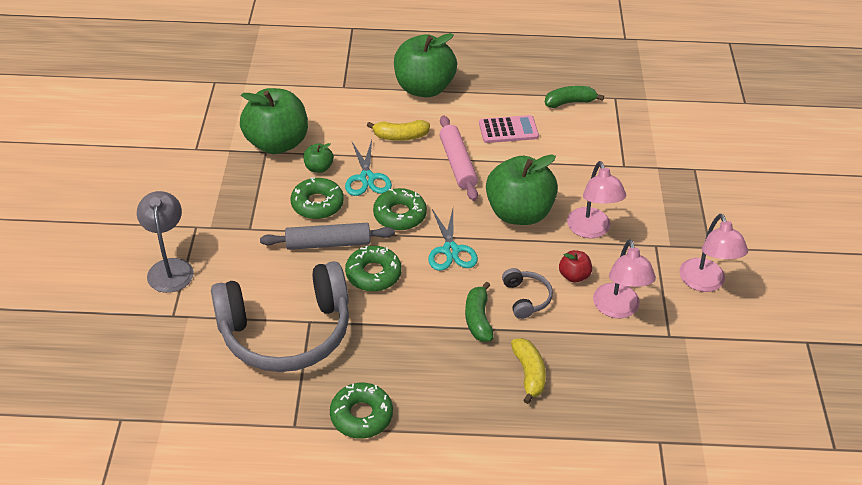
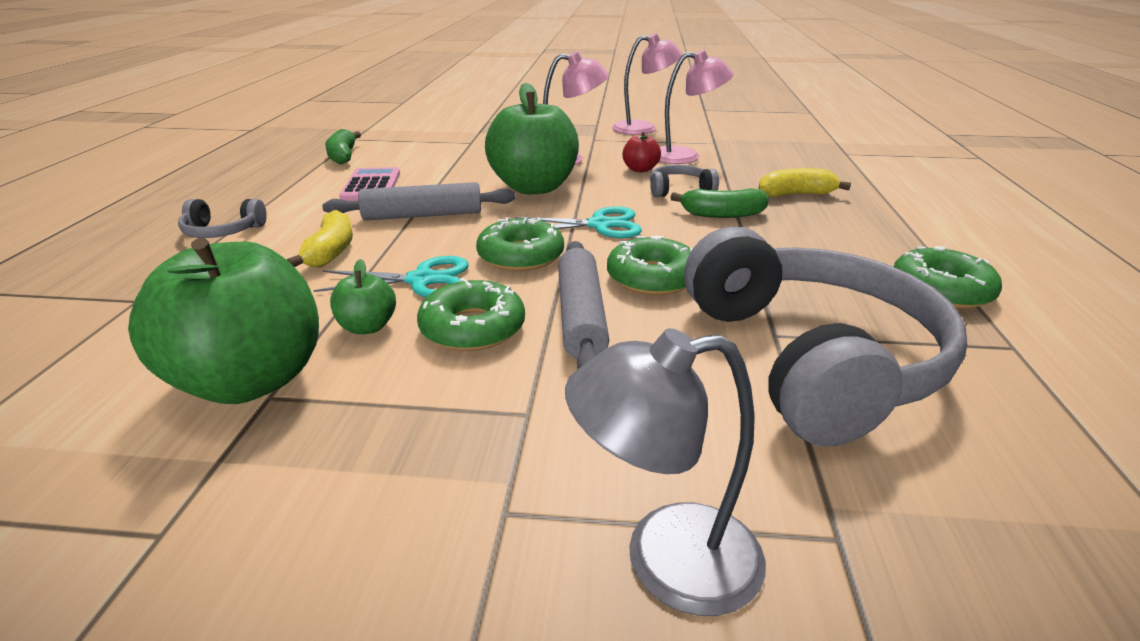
camera: 85 degrees left, 15 degrees down
green apple [394,33,457,97] -> grey headphones [178,199,267,238]
pink rolling pin [439,115,478,201] -> grey rolling pin [322,182,515,221]

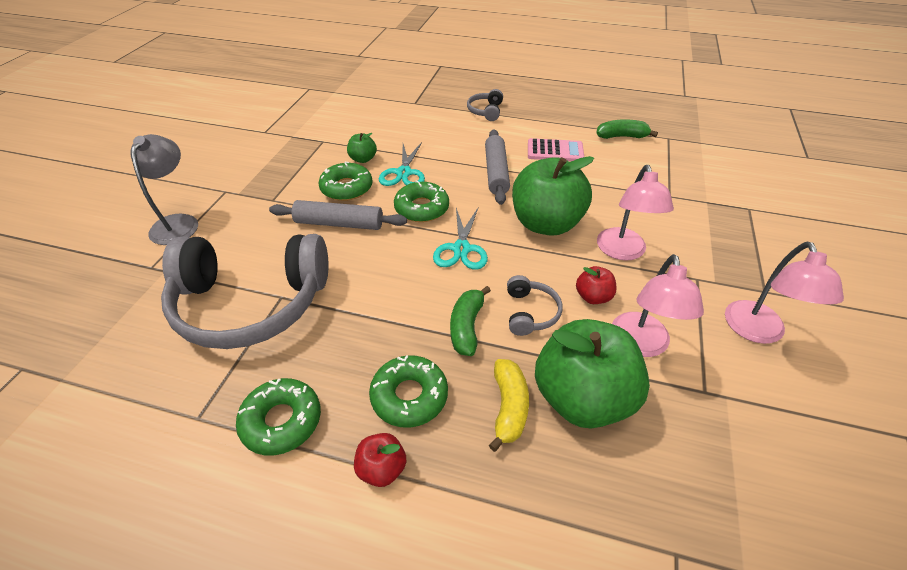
camera: 100 degrees right, 15 degrees up
green apple [128,238,319,404] -> green apple moved to [535,319,650,428]
yellow banana [287,210,353,268] -> none
green donut [607,236,693,295] -> green donut moved to [369,355,448,428]
none -> red apple [354,433,406,487]

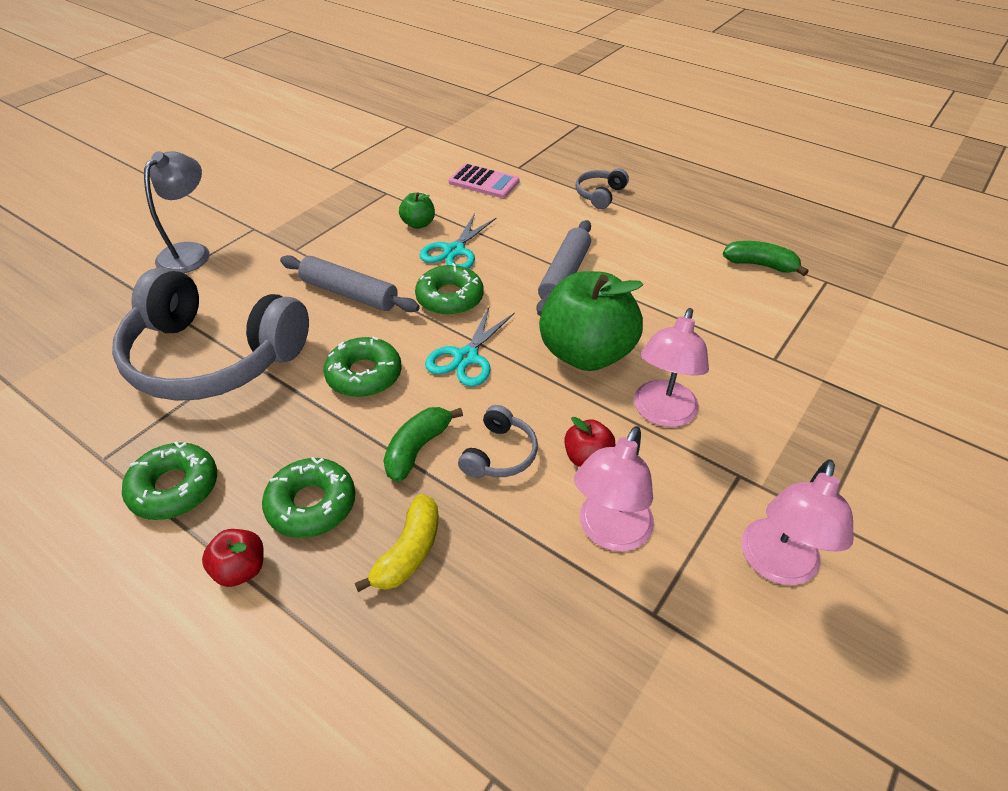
camera: 20 degrees right, 0 degrees up
green donut [319,162,372,201] -> green donut moved to [323,336,402,397]
pink calculator [528,138,584,161] -> pink calculator moved to [449,163,519,198]
green apple [535,319,650,428] -> none

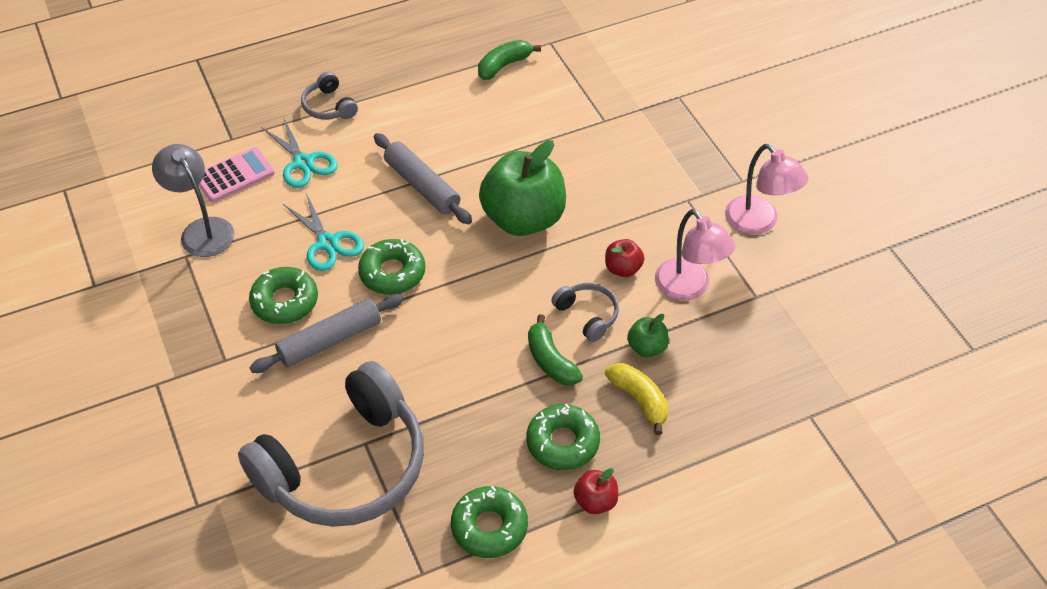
camera: 60 degrees left, 5 degrees up
grey lamp [144,151,209,273] -> grey lamp moved to [152,144,235,257]
green donut [323,336,402,397] -> green donut moved to [249,267,318,324]
green apple [399,193,435,229] -> green apple moved to [627,314,669,357]
turquoise scissors [425,307,515,387] -> turquoise scissors moved to [261,117,338,188]
pink lamp [634,308,709,427] -> none

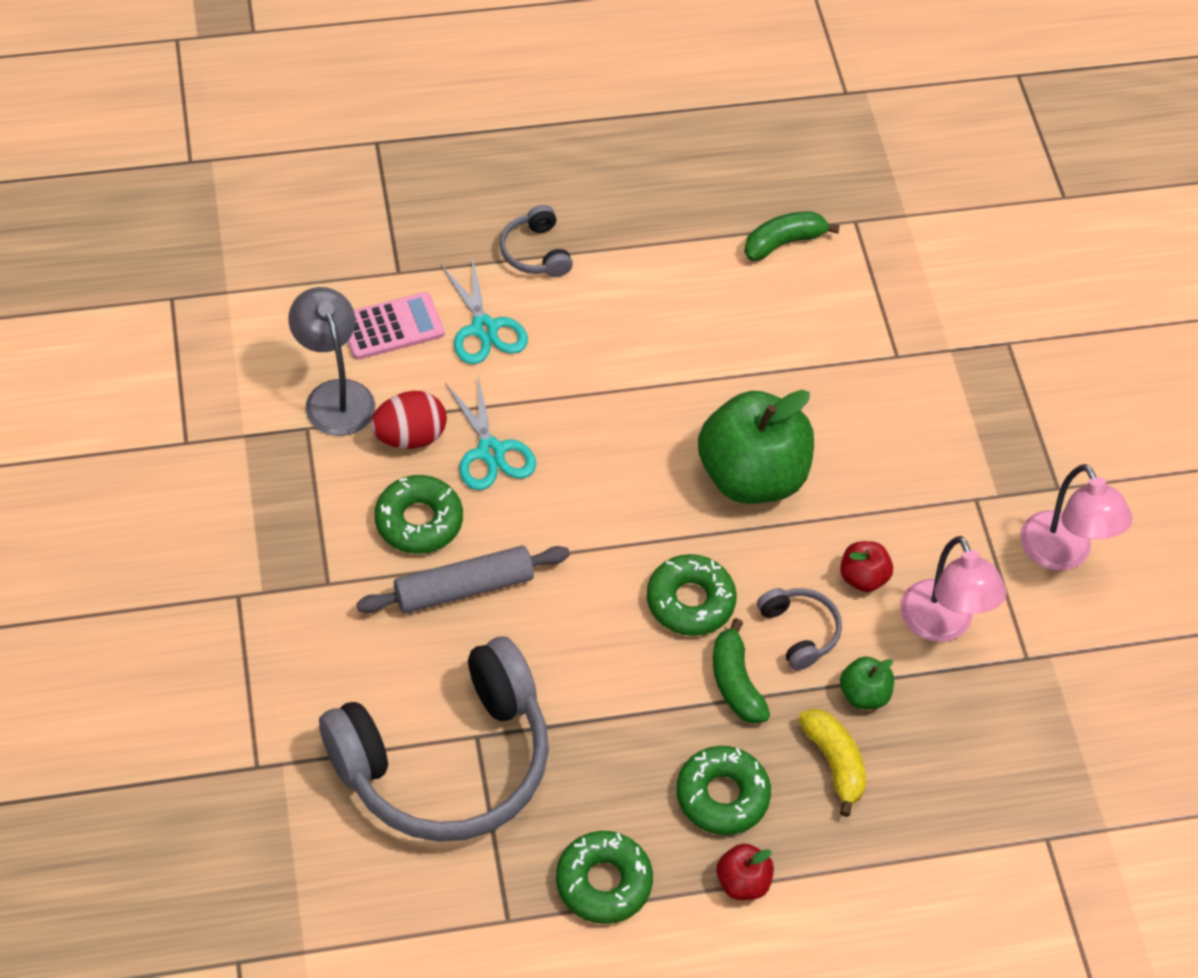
camera: 10 degrees right, 5 degrees up
green donut [358,239,425,295] -> green donut moved to [647,554,737,636]
grey rolling pin [374,133,472,224] -> none
none -> red egg [370,391,447,449]

